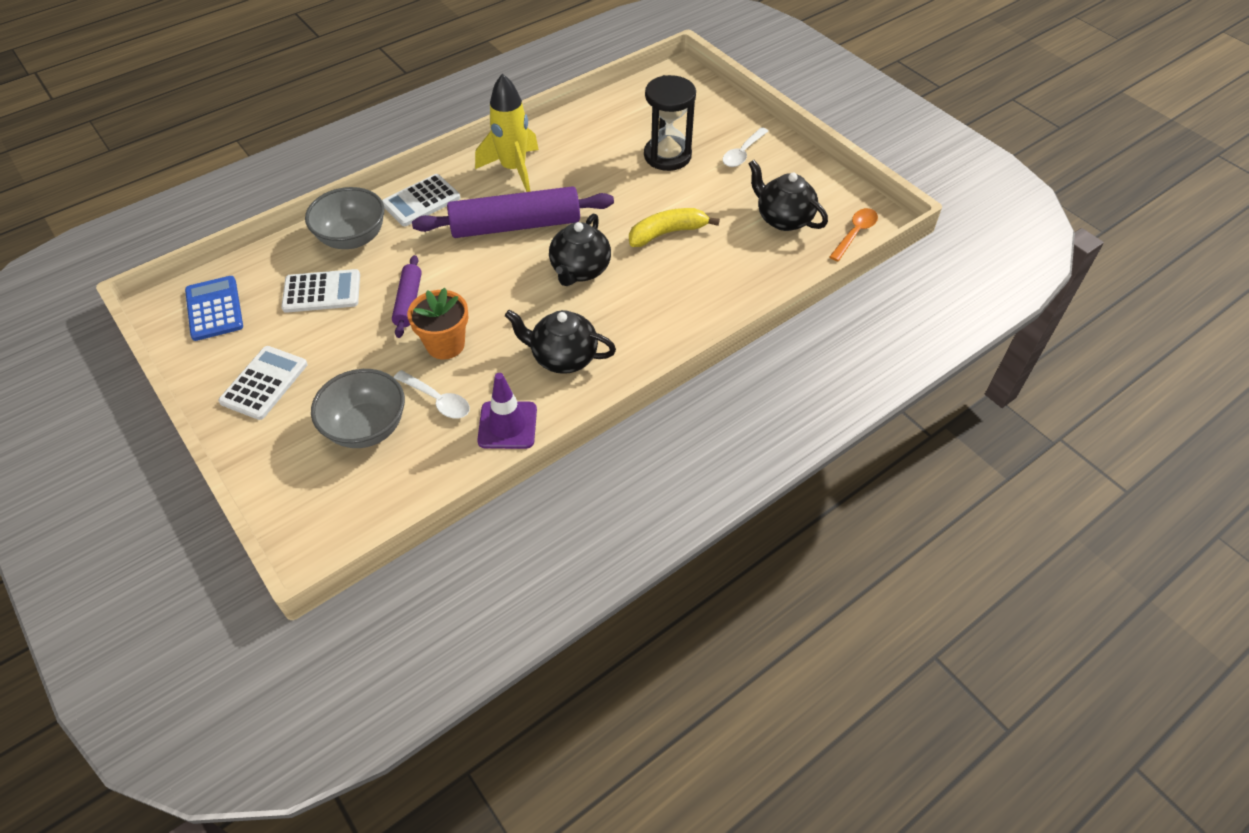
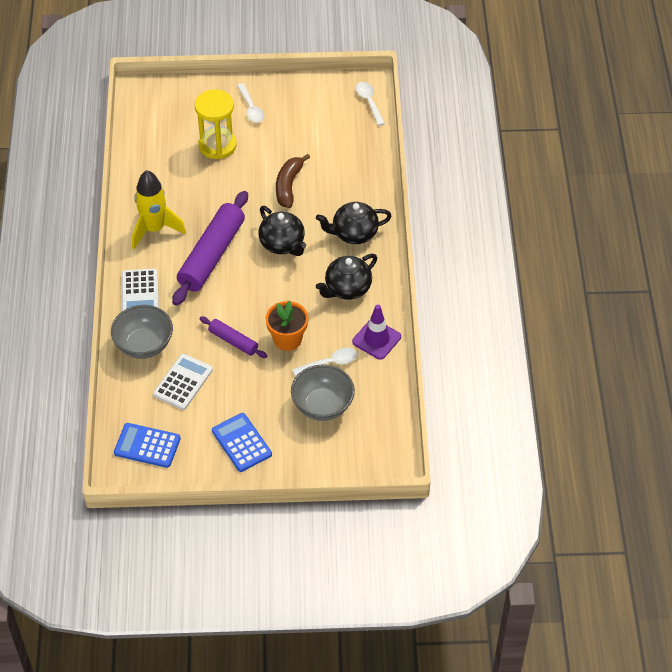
camera: 55 degrees left, 0 degrees up
white calculator [218,346,307,420] -> blue calculator [212,413,272,472]
yellow banana [629,208,720,247] -> brown banana [276,154,310,208]
black hourglass [644,75,696,171] -> yellow hourglass [195,90,237,159]
black teapot [748,160,828,231] -> black teapot moved to [316,202,391,244]
orange spoon [829,208,878,262] -> white spoon [356,82,385,126]

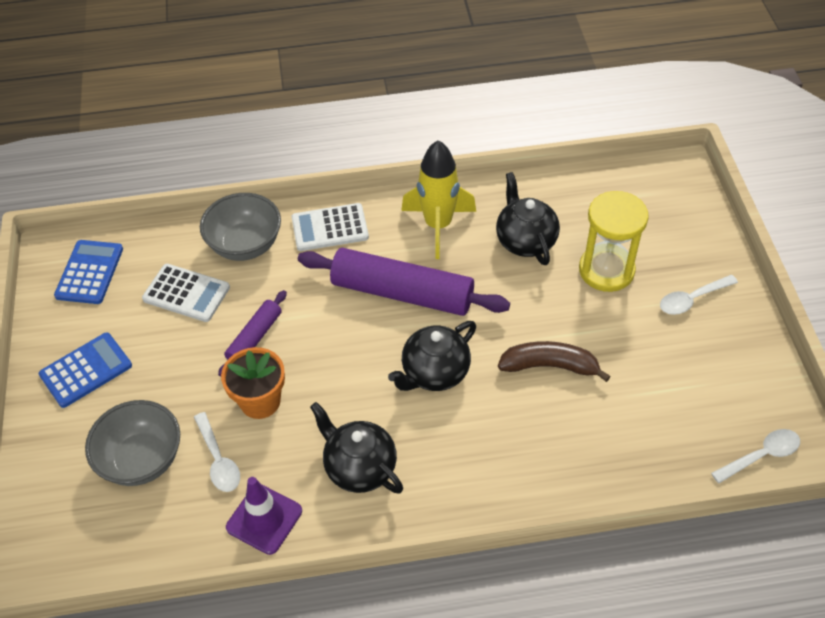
camera: 85 degrees right, 0 degrees up
black teapot [316,202,391,244] -> black teapot moved to [496,172,560,265]

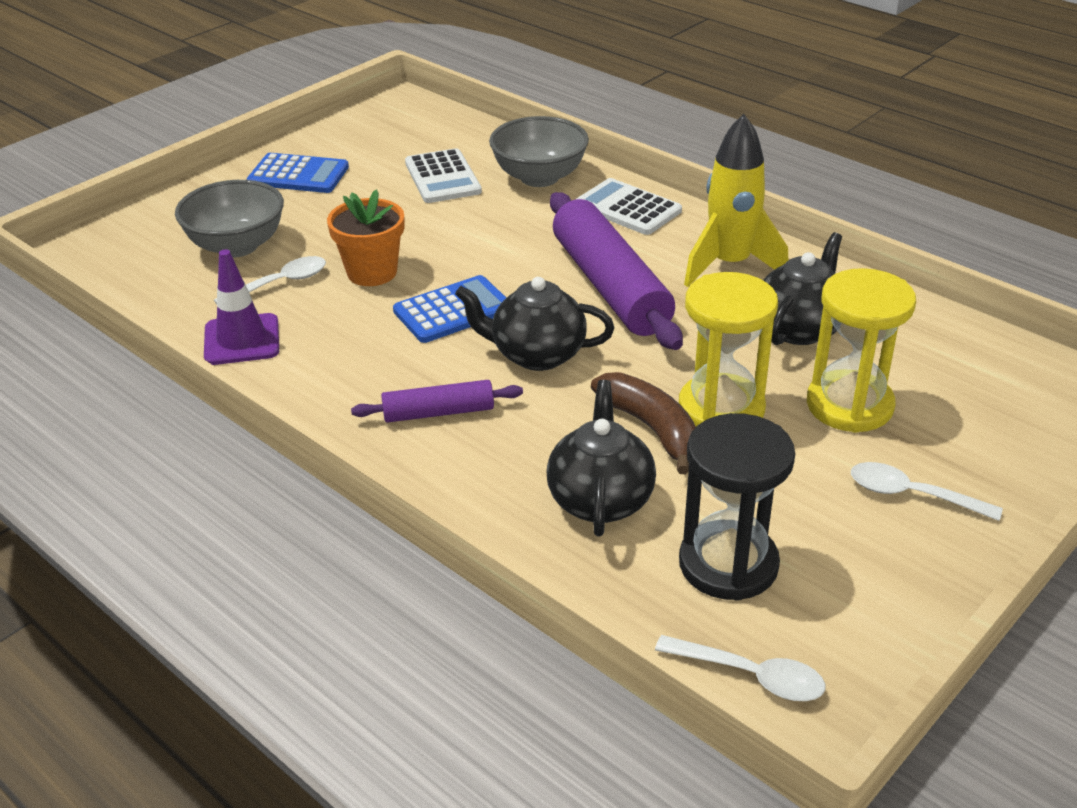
camera: 50 degrees right, 15 degrees down
blue calculator [54,240,123,304] -> blue calculator moved to [393,275,506,343]
white spoon [194,412,240,492] -> white spoon turned 150 degrees counterclockwise [214,256,326,304]
purple rolling pin [218,290,287,377] -> purple rolling pin moved to [351,380,523,423]
black teapot [310,402,403,494] -> black teapot moved to [546,380,656,536]
none -> yellow hourglass [679,272,778,427]
none -> black hourglass [679,413,795,601]

